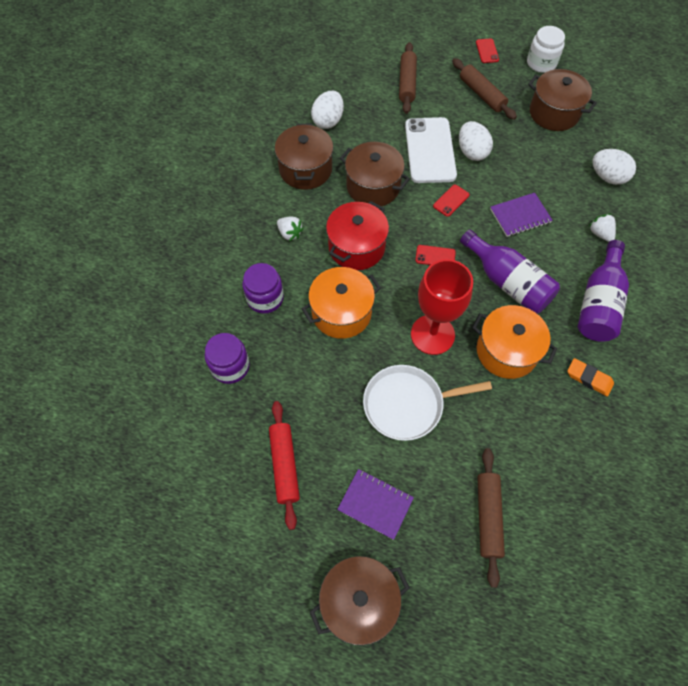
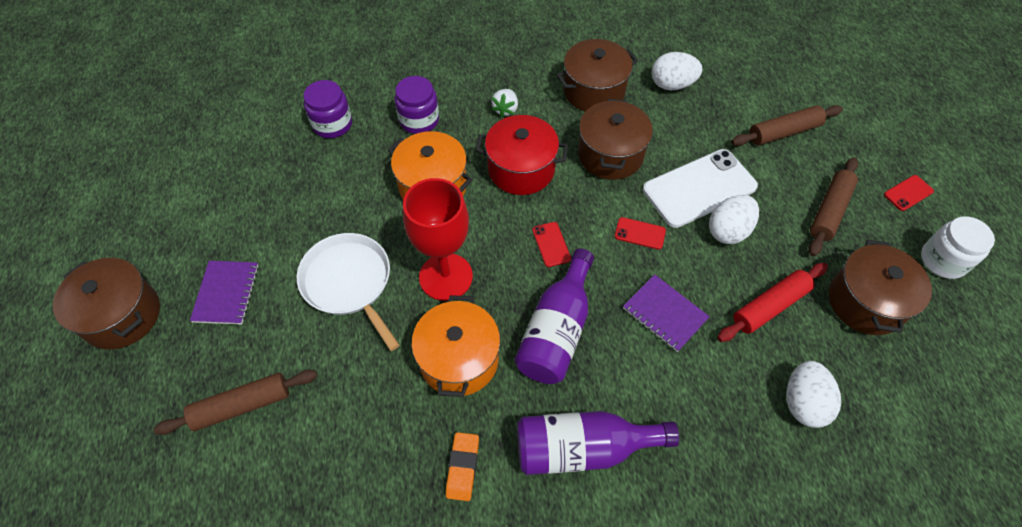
camera: 65 degrees right, 5 degrees down
red rolling pin [269,401,300,530] -> red rolling pin moved to [717,263,828,342]
white strawberry [589,214,616,242] -> none

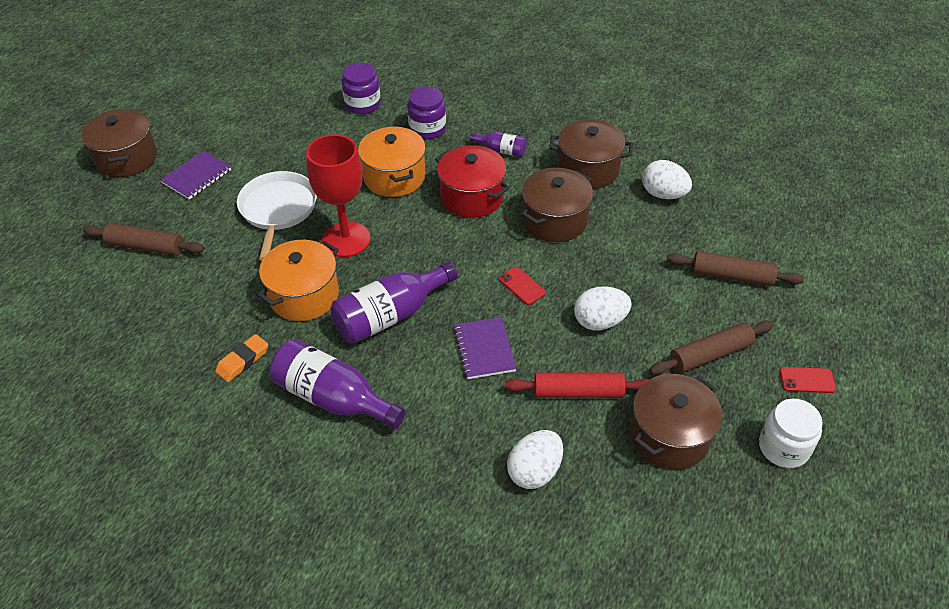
camera: 35 degrees right, 10 degrees down
white strawberry [491,89,518,118] -> purple bottle [470,132,527,157]
red phone [532,222,571,267] -> none
white phone [643,149,758,228] -> none

